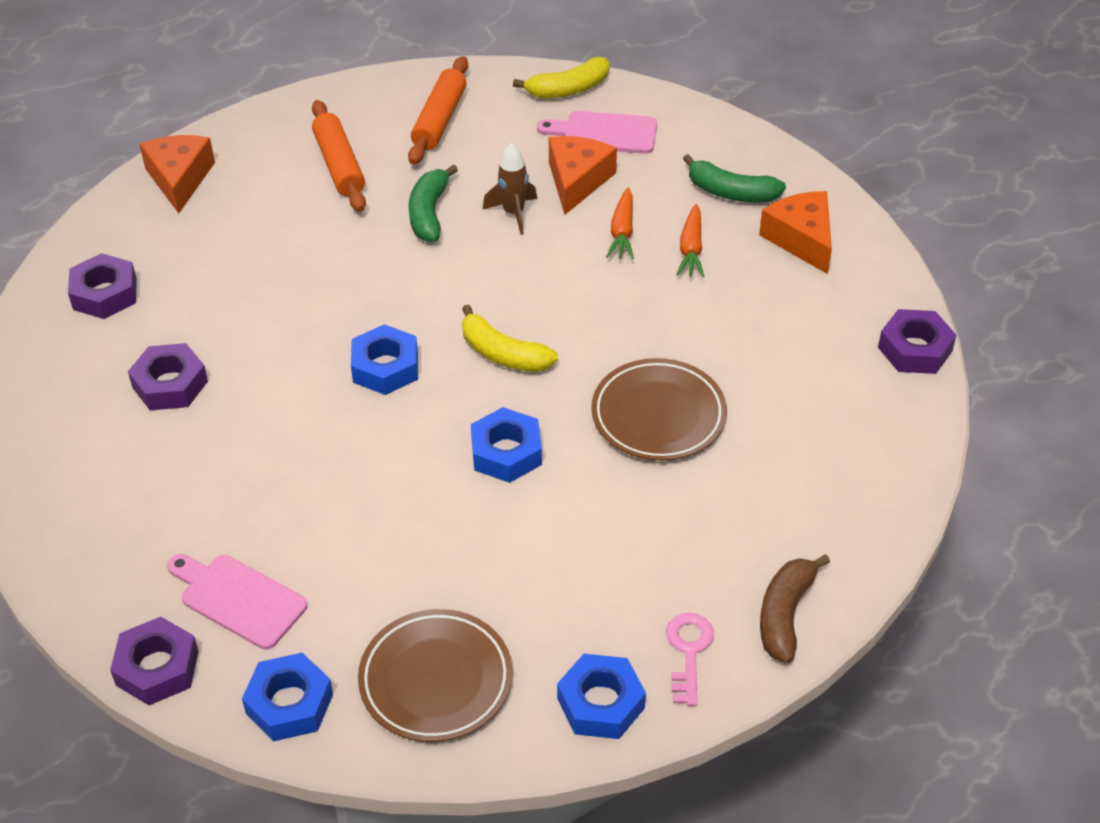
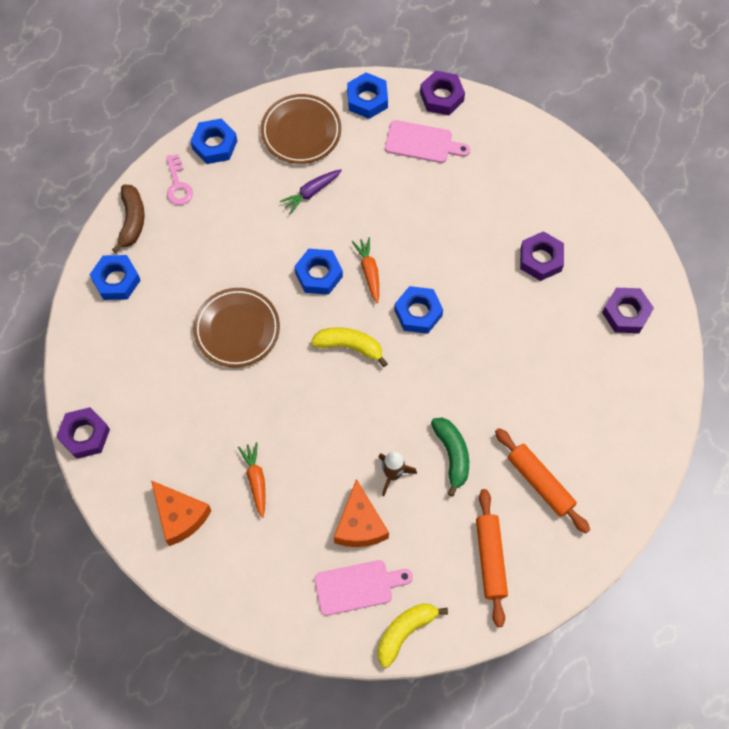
camera: 160 degrees right, 20 degrees up
orange cheese [139,135,215,213] -> none
orange carrot [606,187,634,259] -> orange carrot moved to [352,237,379,303]
green banana [683,154,786,202] -> none
none -> blue nut [89,255,141,300]
none -> purple carrot [280,169,342,214]

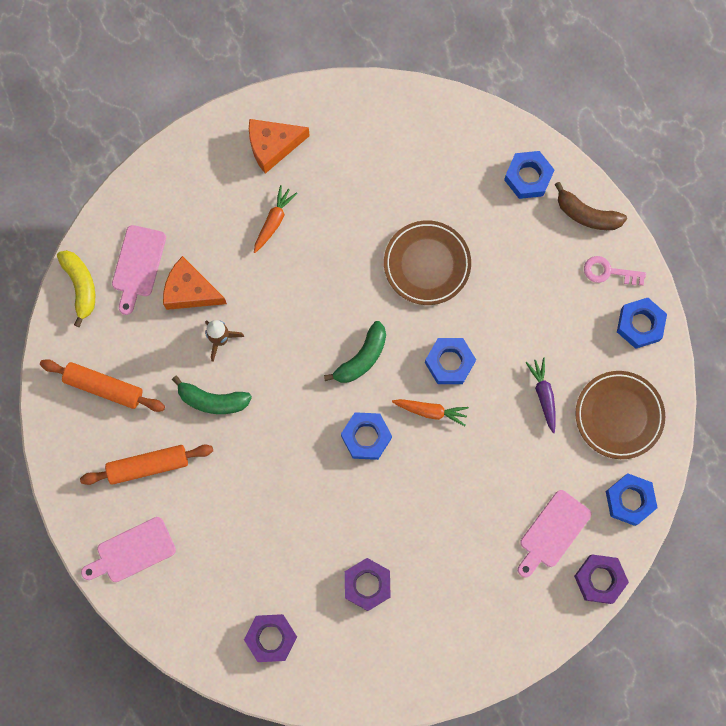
camera: 115 degrees right, 10 degrees up
purple nut [56,407,110,459] -> none
orange carrot [238,442,265,518] -> orange carrot turned 75 degrees counterclockwise [254,185,298,253]
yellow banana [311,327,388,367] -> green banana [324,321,386,383]
none -> pink cutting board [81,517,176,582]

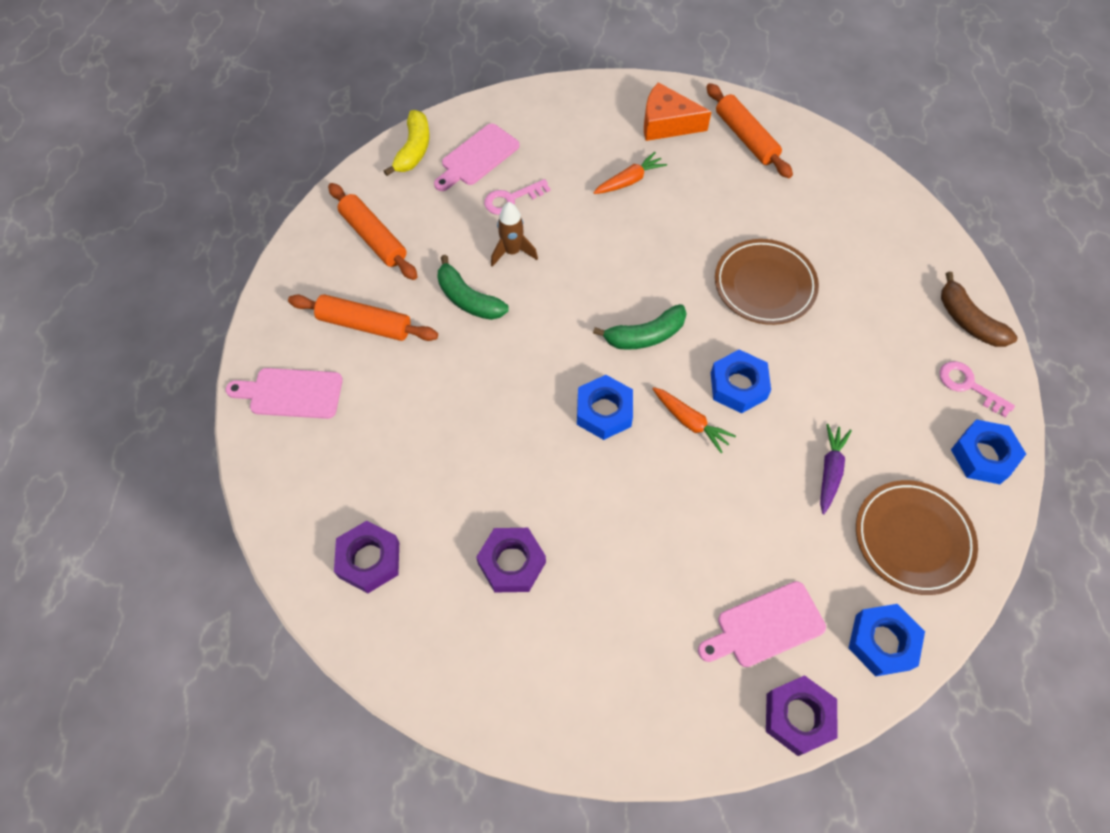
camera: 30 degrees right, 15 degrees down
orange cheese [163,256,227,310] -> pink key [484,179,551,215]
blue nut [504,151,554,199] -> none
none -> orange rolling pin [706,83,793,178]

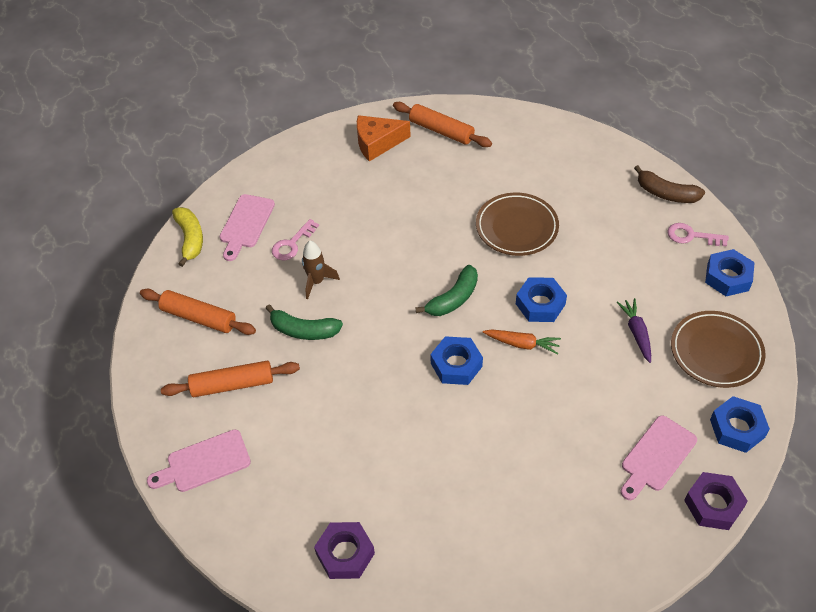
camera: 25 degrees left, 10 degrees down
purple nut [476,528,546,592] -> none
orange carrot [593,152,667,194] -> none

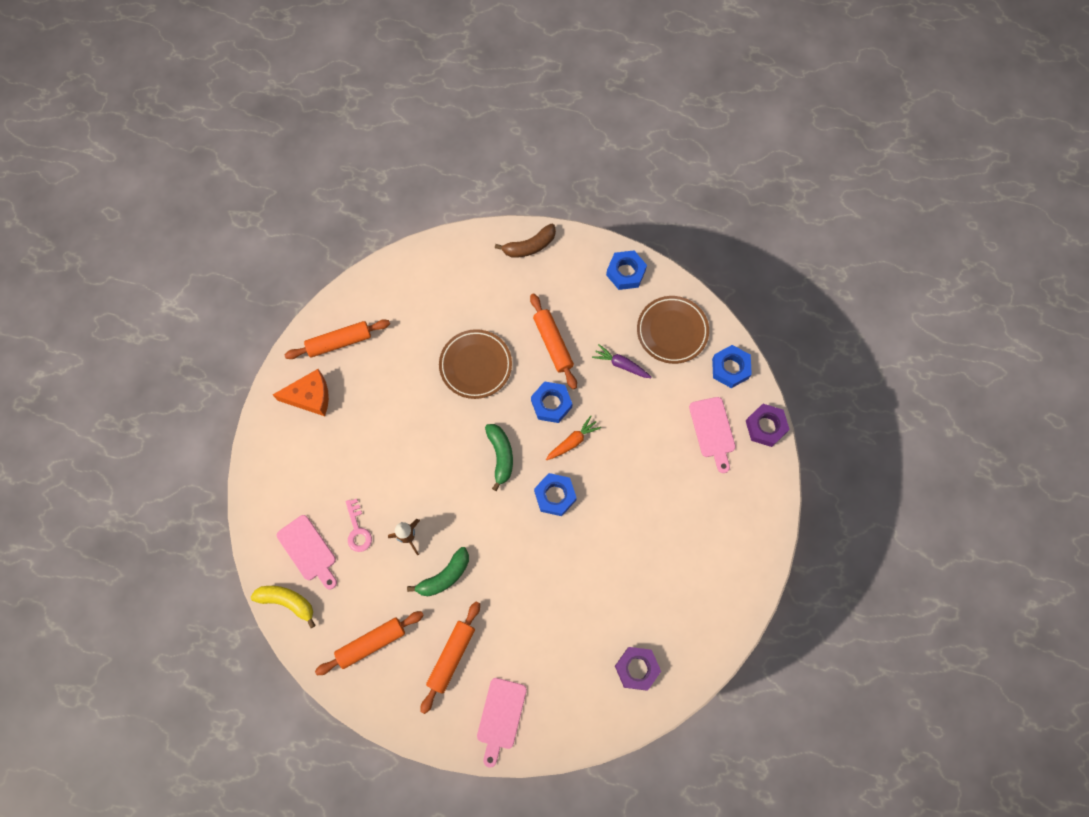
camera: 55 degrees left, 20 degrees up
orange cheese [357,115,411,162] -> orange cheese turned 120 degrees counterclockwise [273,369,329,416]
pink key [667,223,729,246] -> none
none -> orange rolling pin [530,293,577,389]

